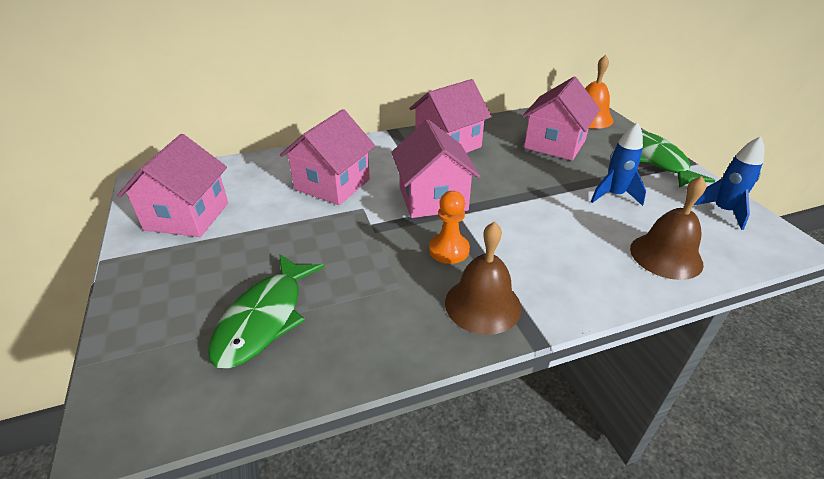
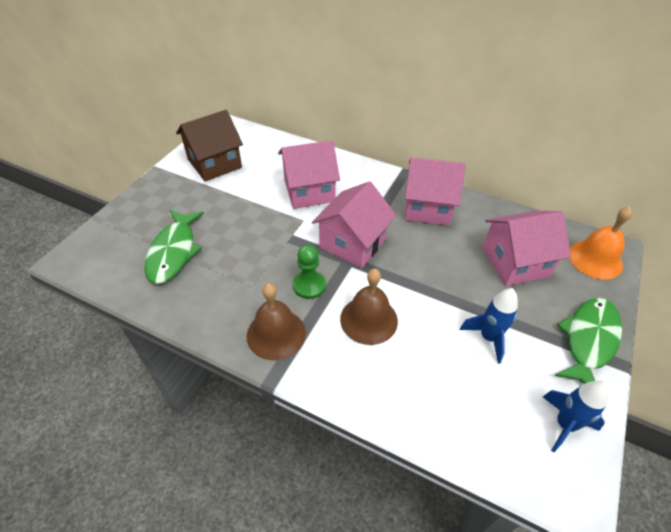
camera: 45 degrees right, 10 degrees up
pink house [117,134,228,237] -> brown house [176,110,243,182]
green fish [208,254,324,368] -> green fish turned 60 degrees counterclockwise [144,210,204,284]
orange pawn [429,191,470,264] -> green pawn [293,245,326,299]
brown bell [630,176,706,280] -> brown bell moved to [340,269,398,345]

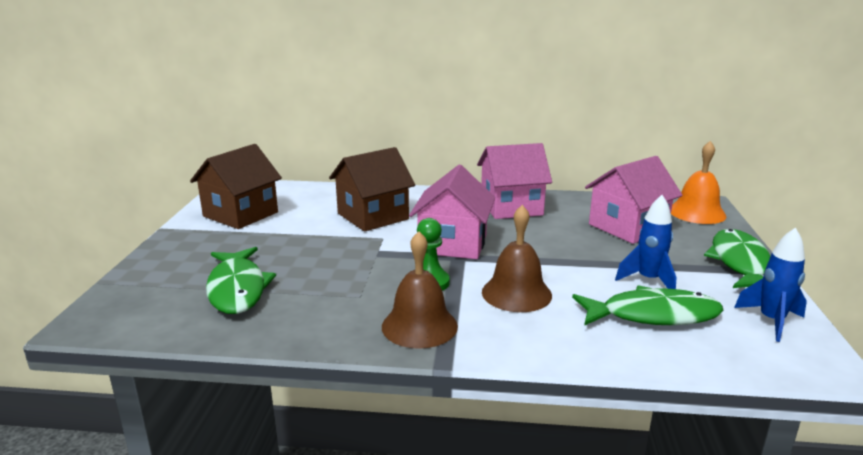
camera: 20 degrees left, 25 degrees down
pink house [278,140,340,209] -> brown house [329,147,415,232]
none -> green fish [572,286,724,326]

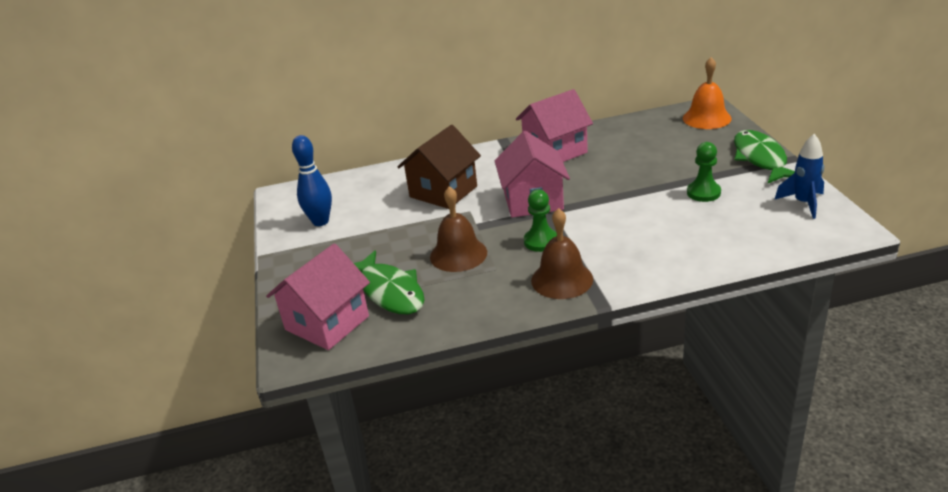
camera: 15 degrees left, 10 degrees up
brown house [190,144,282,229] -> blue bowling pin [292,135,332,226]
brown bell [482,205,552,312] -> brown bell moved to [430,186,487,272]
green fish [572,286,724,326] -> none
pink house [585,156,683,244] -> pink house moved to [266,243,370,350]
blue rocket [615,195,676,289] -> green pawn [687,142,721,202]

